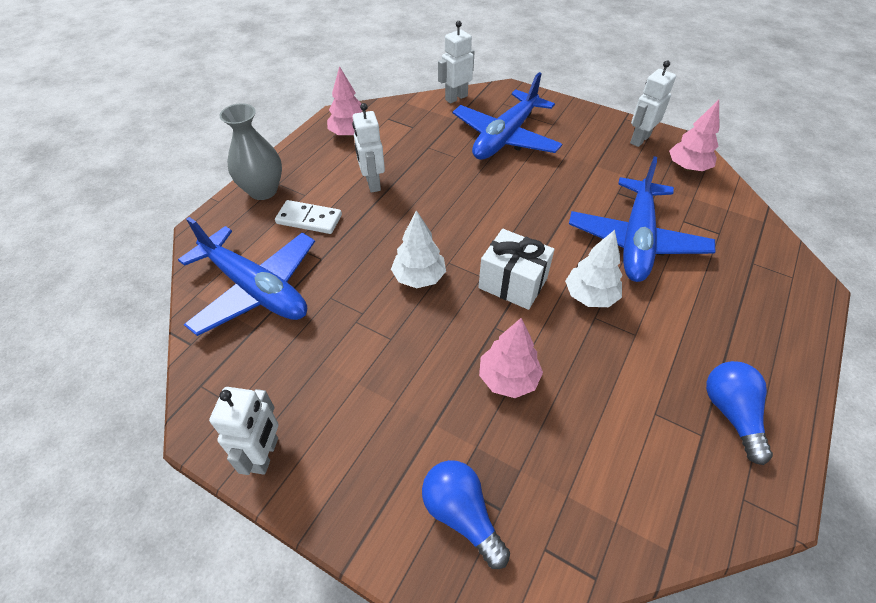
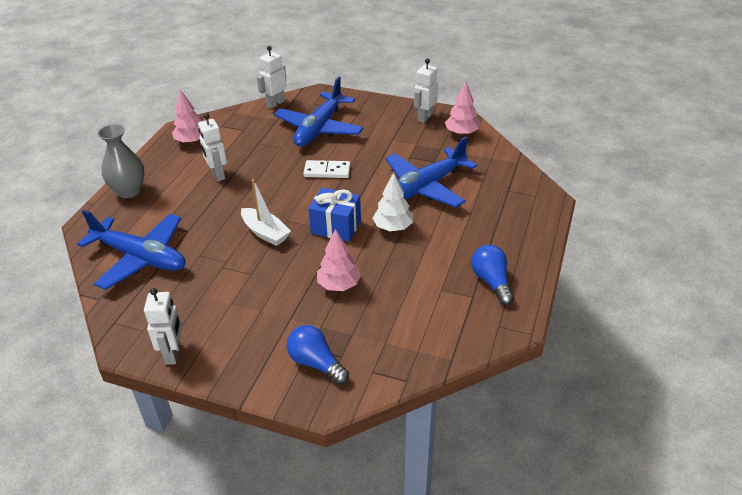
camera: 10 degrees left, 10 degrees down
white domino [275,200,342,234] -> white domino moved to [303,160,351,178]
white tree [391,210,446,288] -> white boat [241,179,291,246]
white gift [478,229,555,310] -> blue gift [308,188,361,242]
blue plane [569,156,715,282] -> blue plane turned 45 degrees clockwise [385,136,477,208]

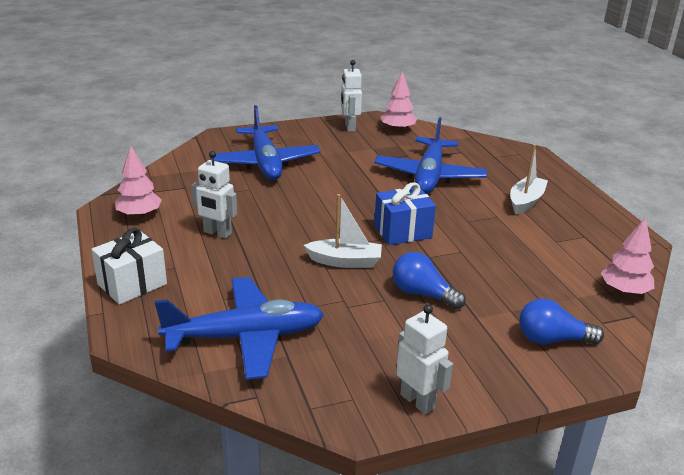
camera: 40 degrees left, 10 degrees down
grey vase [97,124,145,198] -> white gift [91,228,167,305]
white robot [257,46,287,109] -> none
white domino [303,160,351,178] -> none
pink tree [317,229,361,291] -> pink tree moved to [601,217,655,295]
white tree [373,172,413,231] -> none
blue light bulb [471,245,514,305] -> blue light bulb moved to [393,252,466,309]
none -> white boat [510,144,548,214]

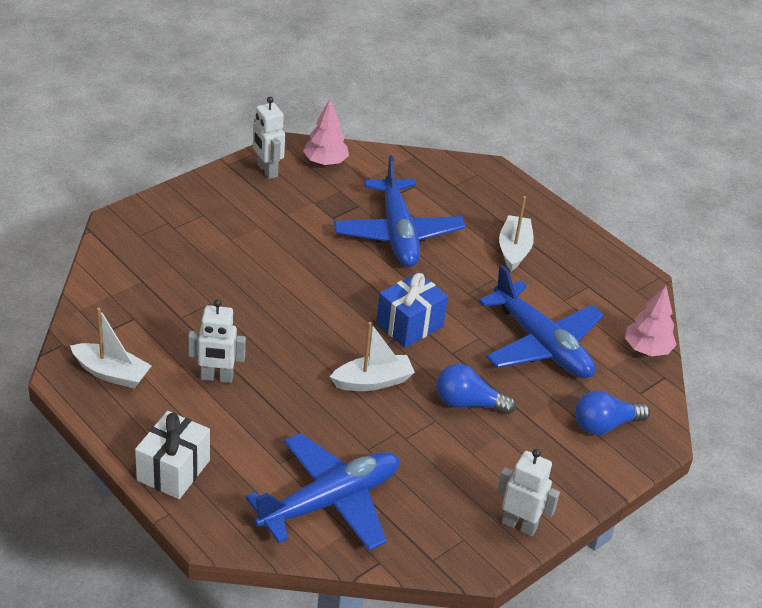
camera: 25 degrees left, 10 degrees up
pink tree [115,145,162,218] -> white boat [70,308,152,388]
blue plane [210,105,321,180] -> blue plane moved to [479,265,604,378]

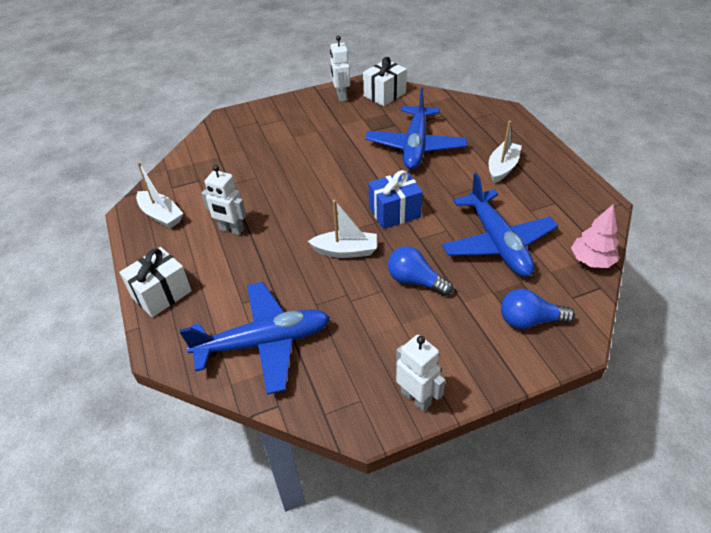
camera: 25 degrees right, 5 degrees up
pink tree [303,99,349,166] -> white gift [363,57,407,106]

